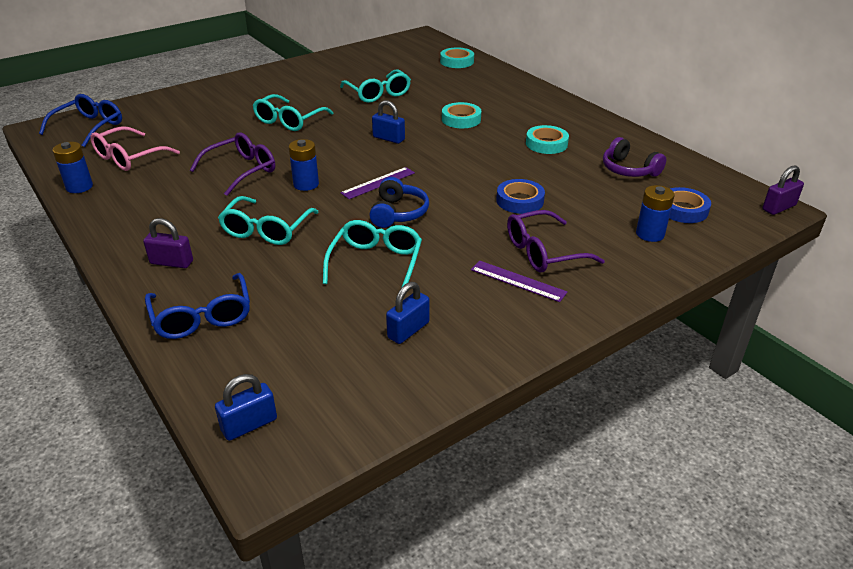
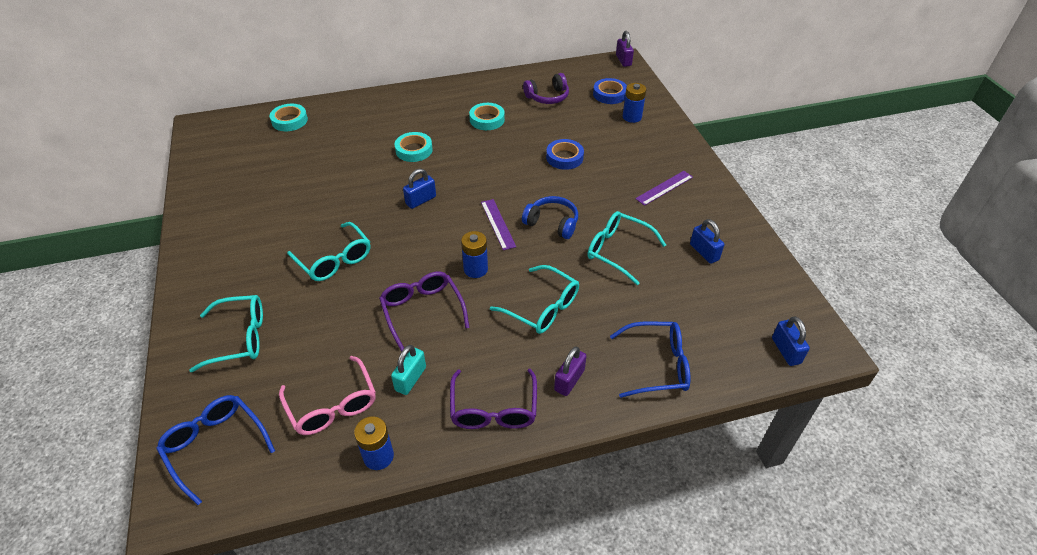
camera: 70 degrees left, 10 degrees up
turquoise glasses [340,69,411,103] -> turquoise glasses moved to [189,295,263,372]
purple glasses [507,210,605,273] -> purple glasses moved to [450,369,537,429]
none -> turquoise padlock [391,345,426,395]

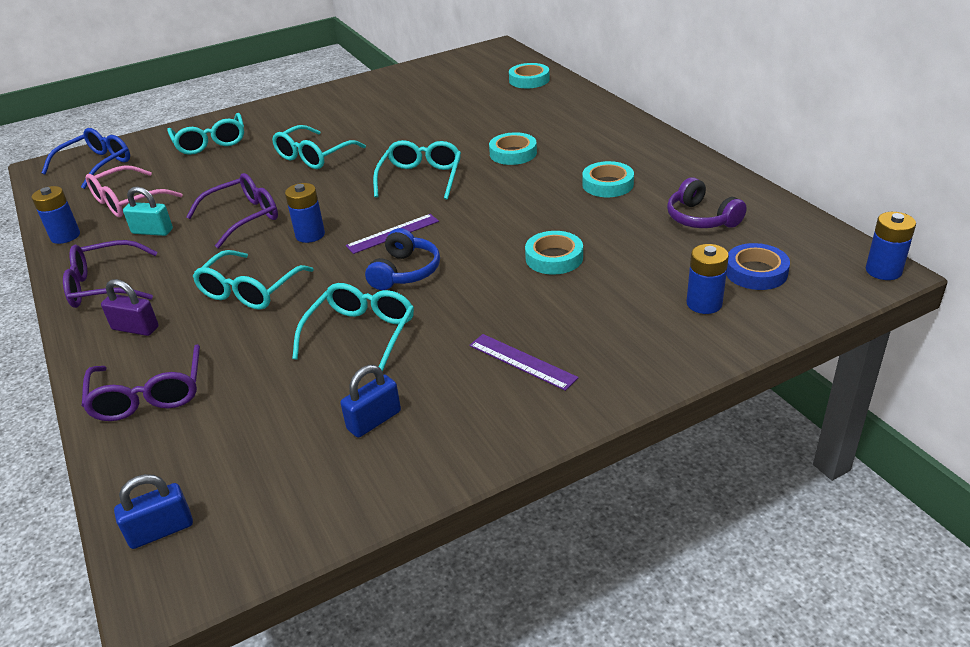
camera: 80 degrees right, 10 degrees down
blue padlock [403,169,436,209] -> turquoise glasses [373,140,461,199]
blue tape [546,139,584,170] -> turquoise tape [525,231,583,275]
blue glasses [610,321,691,398] -> purple glasses [82,344,200,421]
purple padlock [616,31,634,67] -> blue battery [866,212,916,280]

